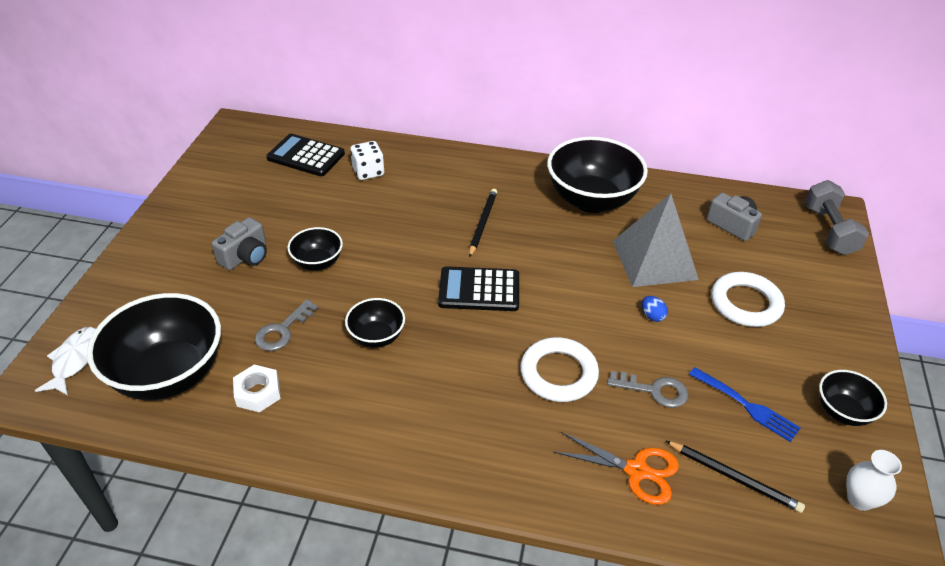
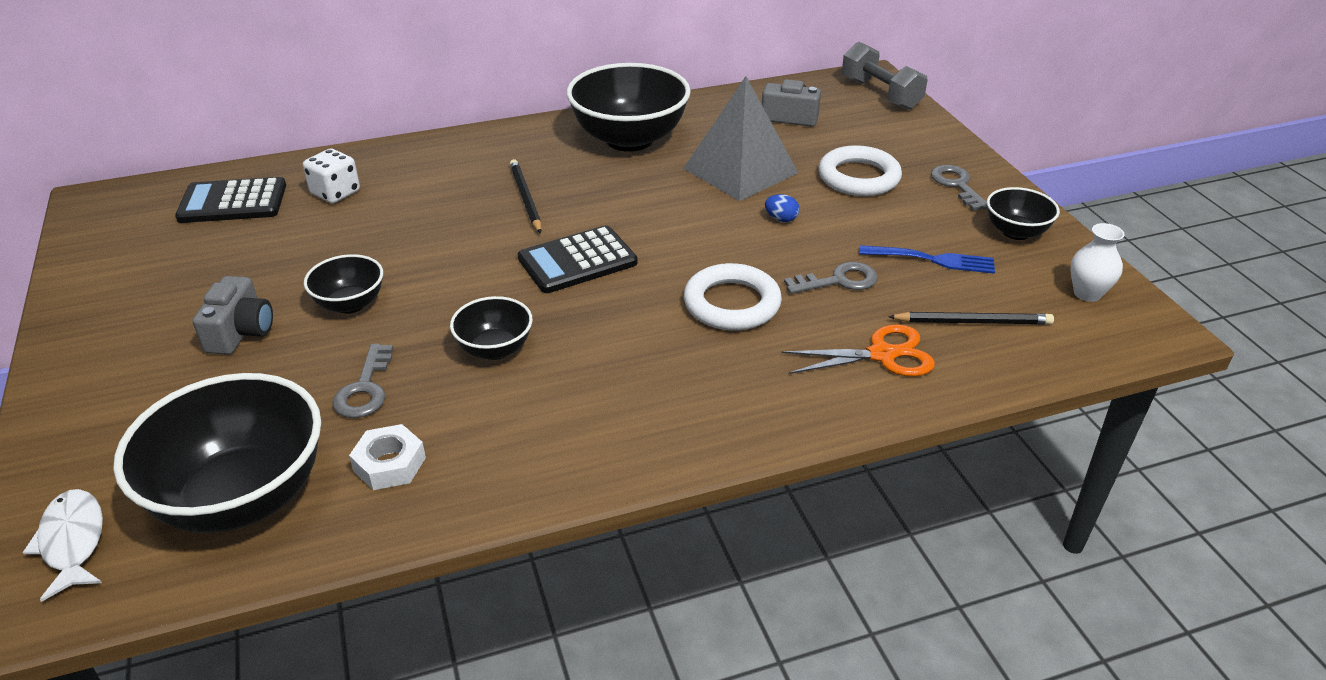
camera: 30 degrees left, 5 degrees down
none -> grey key [931,165,988,211]

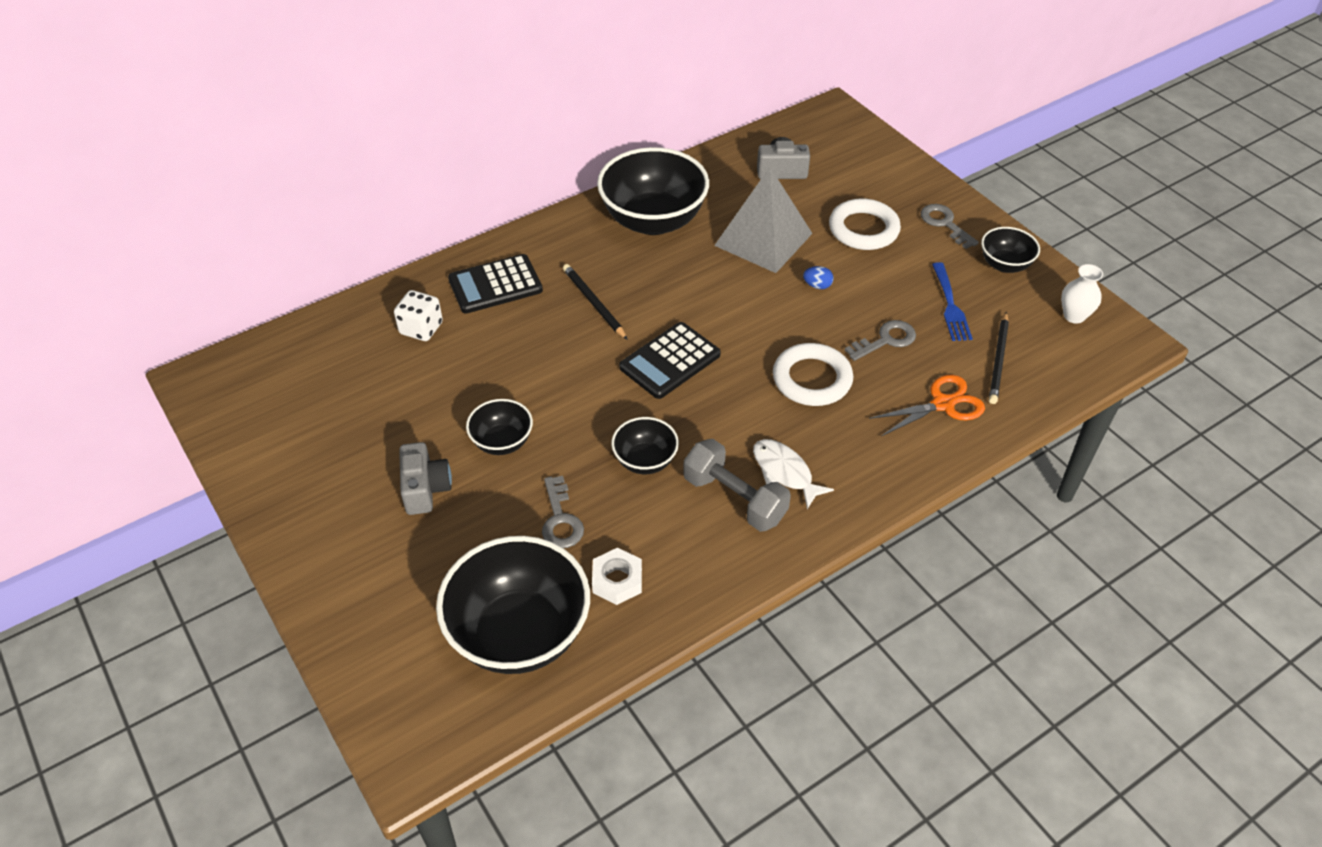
camera: 15 degrees left, 10 degrees up
white fish [22,489,103,602] -> white fish moved to [753,439,834,509]
black calculator [175,177,286,223] -> black calculator moved to [448,254,543,314]
grey dumbbell [842,42,928,110] -> grey dumbbell moved to [683,439,791,532]
blue fork [859,245,995,274] -> blue fork turned 90 degrees clockwise [932,262,973,341]
black pencil [888,312,1054,325] -> black pencil turned 120 degrees clockwise [989,312,1009,404]

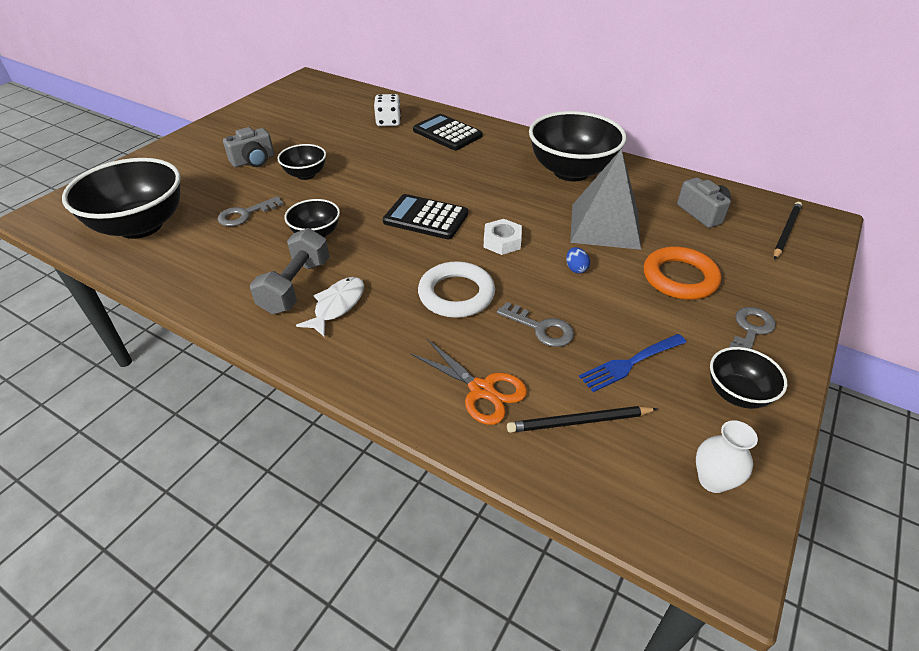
camera: 65 degrees right, 5 degrees down
black pencil [563,264,628,340] -> black pencil moved to [774,202,802,260]
white nut [592,548,642,605] -> white nut moved to [484,219,522,255]
white ring [829,198,901,250] -> orange ring [644,246,721,300]

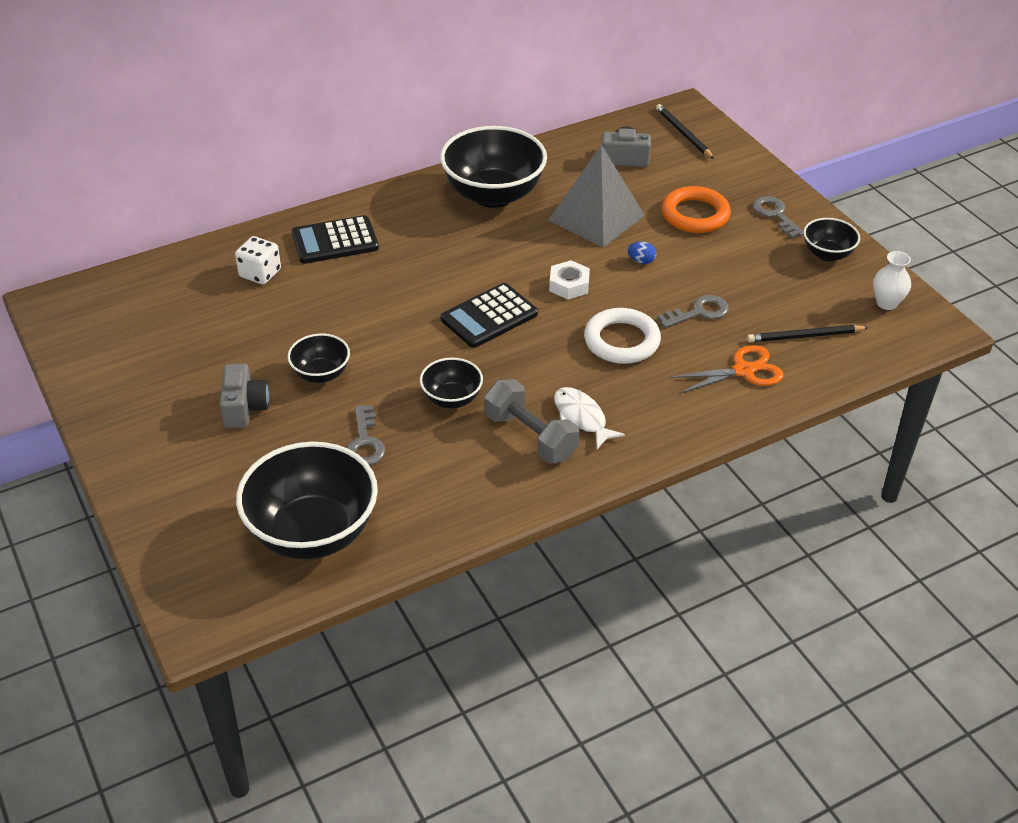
camera: 60 degrees left, 0 degrees up
black pencil [507,406,657,433] -> black pencil turned 60 degrees clockwise [747,325,869,343]
blue fork [579,334,686,392] -> none

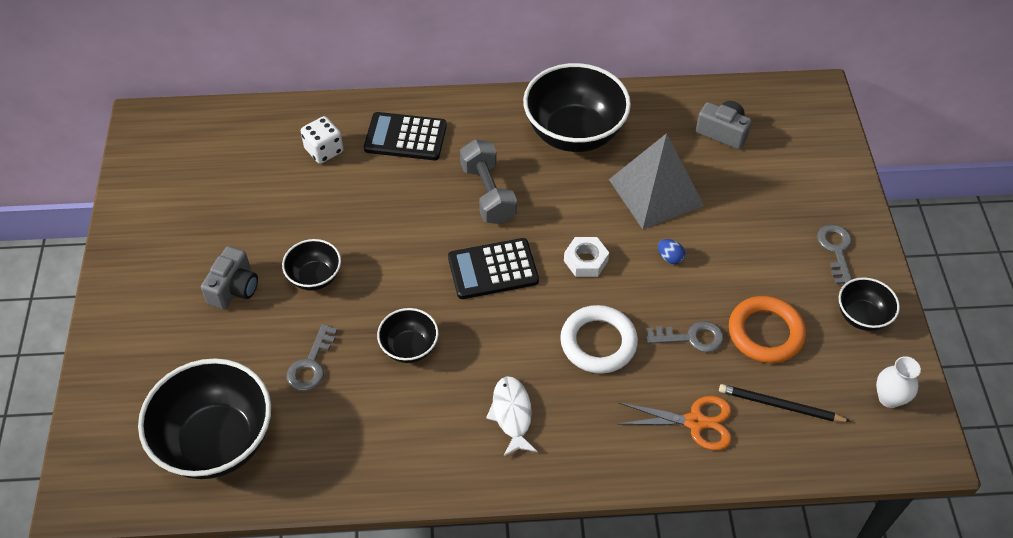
camera: 25 degrees right, 10 degrees up
grey dumbbell [484,379,579,464] -> grey dumbbell moved to [460,139,517,224]
black pencil [656,104,714,159] -> none
orange ring [661,186,731,233] -> orange ring moved to [729,296,806,363]

